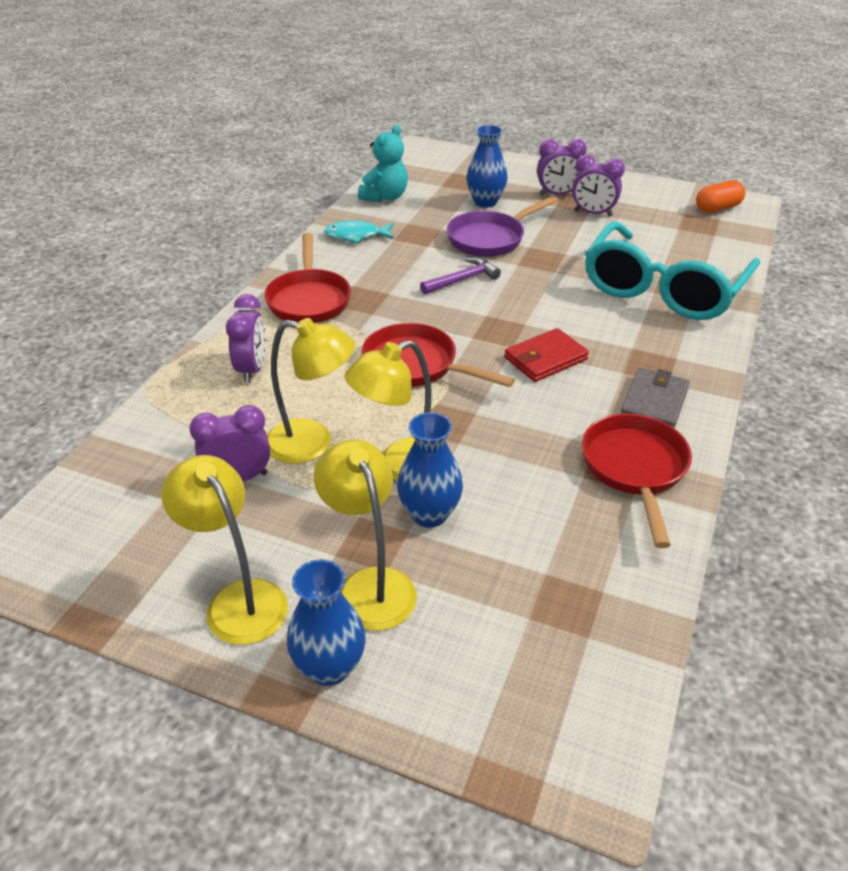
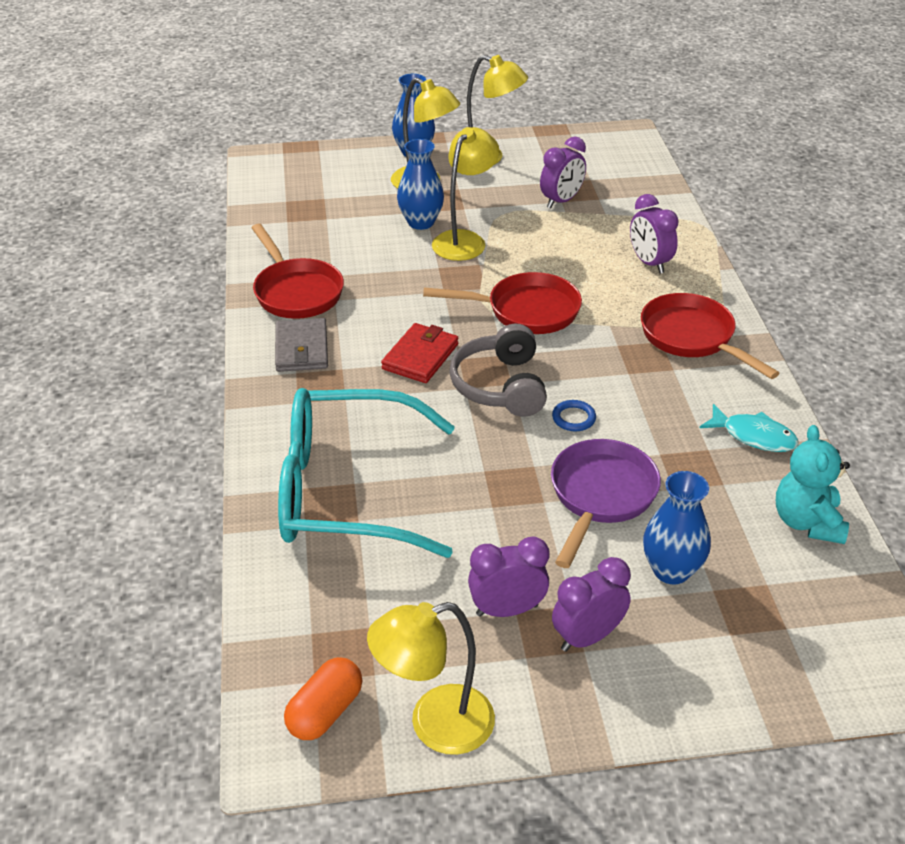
camera: 150 degrees right, 0 degrees up
yellow lamp [267,318,355,464] -> yellow lamp moved to [367,602,495,755]
turquoise fish [324,220,394,244] -> turquoise fish turned 60 degrees clockwise [700,404,798,452]
purple hammer [420,257,501,295] -> blue ring [552,400,596,431]
turquoise glasses [585,222,760,320] -> turquoise glasses turned 90 degrees counterclockwise [278,388,455,558]
none -> grey headphones [449,324,547,417]

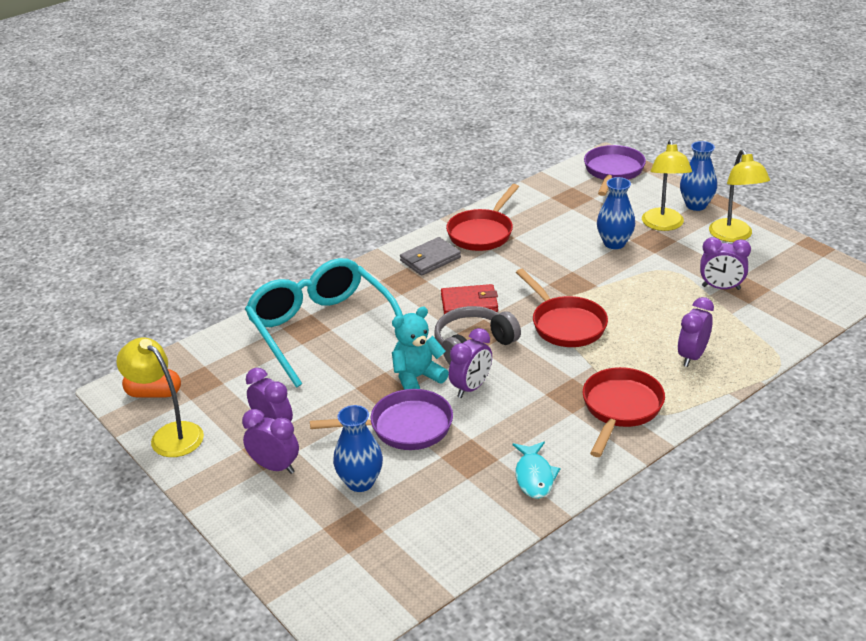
camera: 60 degrees right, 5 degrees down
yellow lamp [432,127,500,261] -> none
blue ring [552,400,596,431] -> purple clock [449,328,492,398]
turquoise teddy bear [776,425,850,544] -> turquoise teddy bear moved to [392,307,449,390]
none -> purple pan [584,145,646,196]

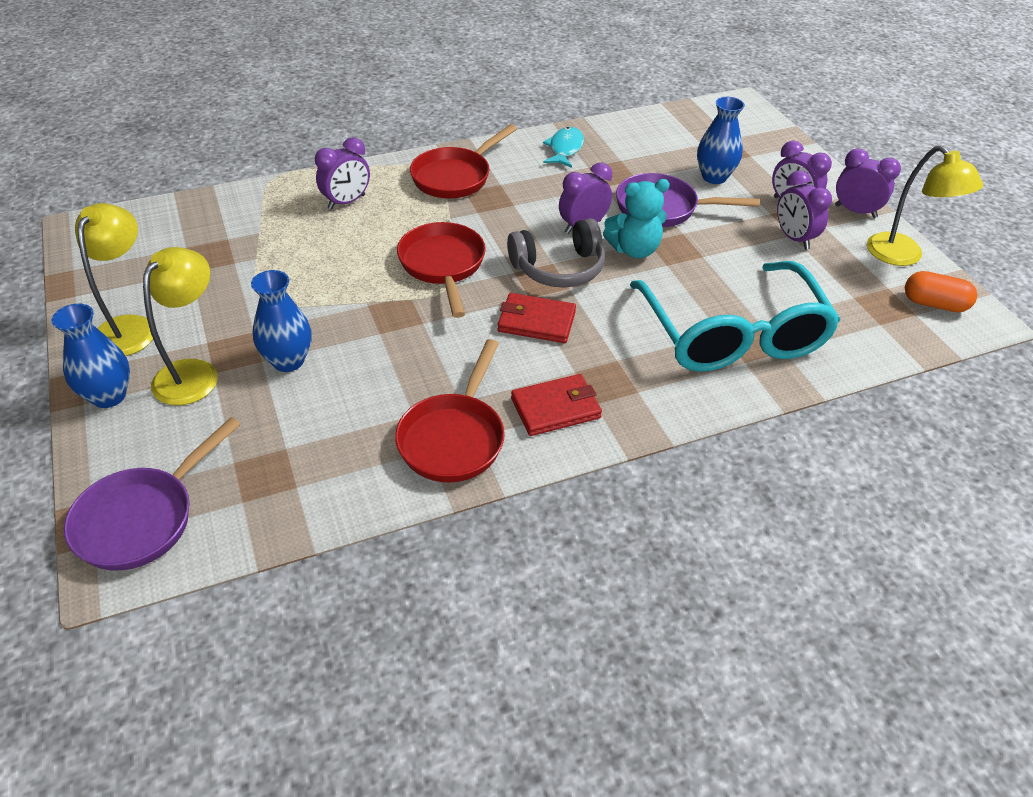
camera: 165 degrees left, 10 degrees up
grey wallet [400,237,461,276] -> red wallet [511,374,602,436]
red pan [446,184,519,251] -> red pan turned 150 degrees clockwise [395,339,505,482]
purple clock [700,237,751,290] -> purple clock moved to [835,148,901,218]

